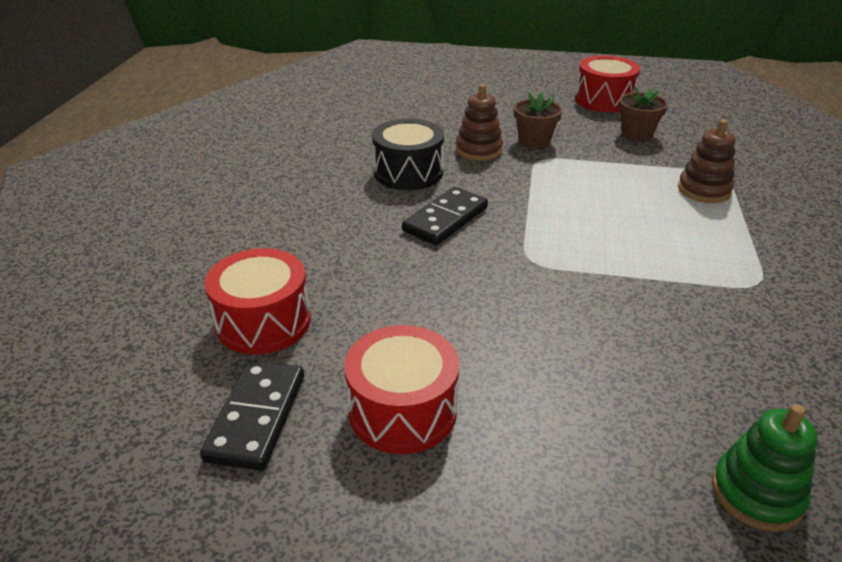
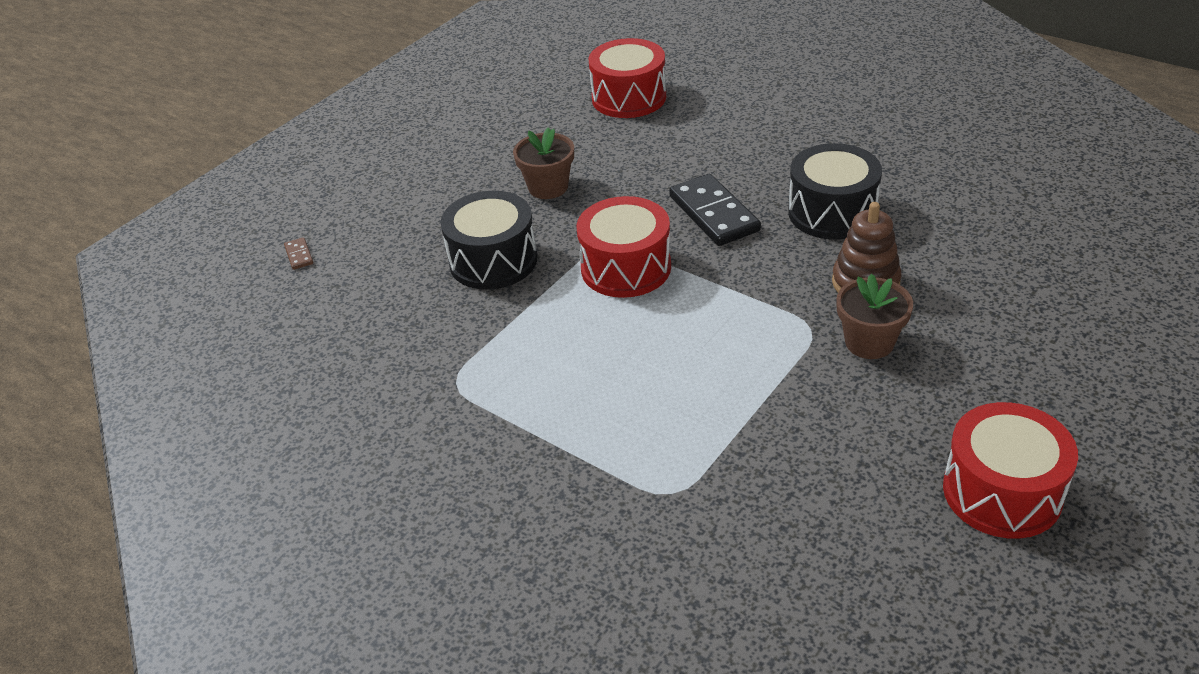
camera: 120 degrees right, 5 degrees up
black domino [200,360,304,471] -> none
red drum [344,325,459,454] -> red drum moved to [577,196,671,298]
brown flower pot [619,86,668,141] -> brown flower pot moved to [513,127,574,199]
brown stacking toy [678,120,735,203] -> none
green stacking toy [712,404,818,532] -> brown domino [284,237,313,270]
none -> black drum [440,191,537,290]

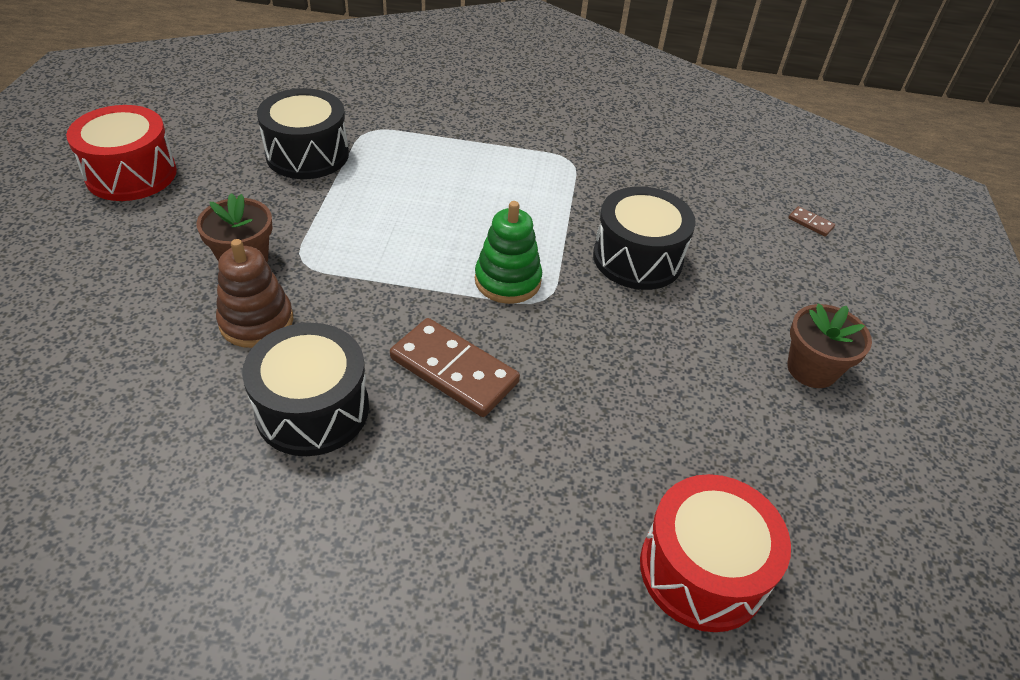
camera: 145 degrees right, 5 degrees up
brown flower pot [513,127,574,199] -> brown flower pot moved to [787,303,872,388]
red drum [577,196,671,298] -> green stacking toy [475,201,542,304]
black domino [669,174,761,246] -> brown domino [390,318,520,417]
none -> black drum [257,88,349,179]

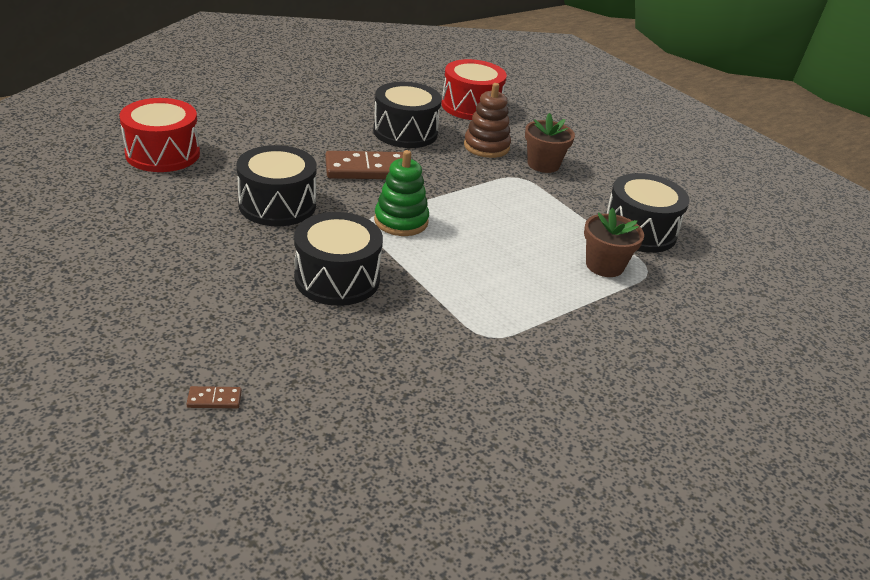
camera: 135 degrees right, 10 degrees down
red drum [66,105,177,201] -> red drum moved to [442,59,507,120]
brown flower pot [787,303,872,388] -> brown flower pot moved to [584,208,644,277]
none -> black drum [236,145,317,226]

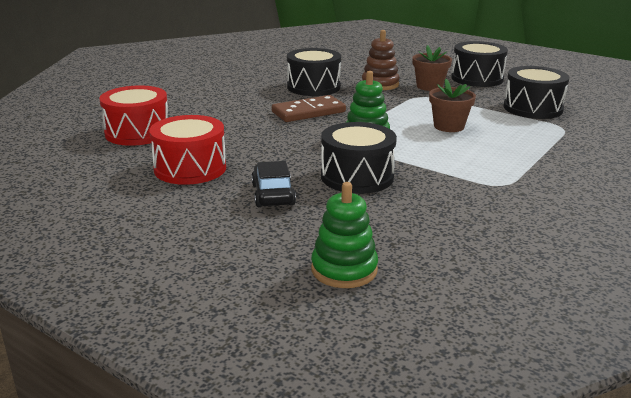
camera: 15 degrees left, 10 degrees down
brown domino [187,386,242,408] -> green stacking toy [311,182,378,288]
black drum [236,145,317,226] -> black drum moved to [451,41,508,87]
red drum [442,59,507,120] -> red drum moved to [149,115,226,185]
brown flower pot [584,208,644,277] -> brown flower pot moved to [429,79,476,132]
none -> black car [251,161,296,207]

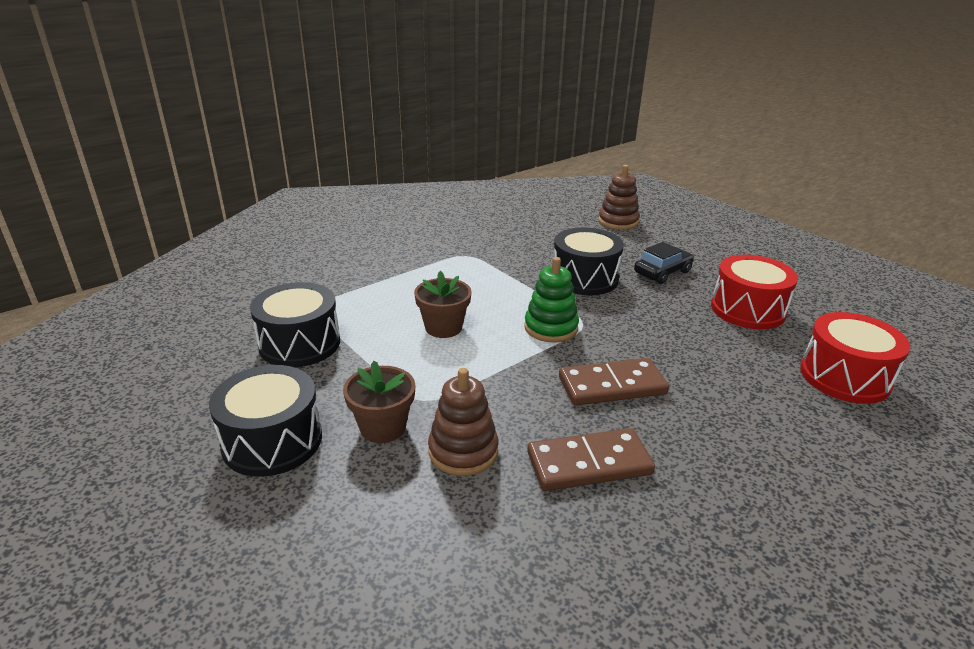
camera: 165 degrees left, 5 degrees up
black car [251,161,296,207] -> black car turned 135 degrees counterclockwise [634,242,694,284]
black drum [287,48,341,96] -> brown domino [527,428,655,491]
green stacking toy [311,182,378,288] -> brown stacking toy [598,165,640,230]

